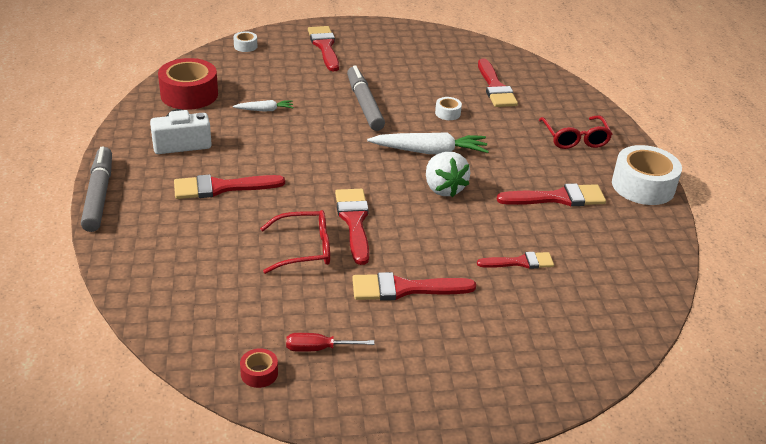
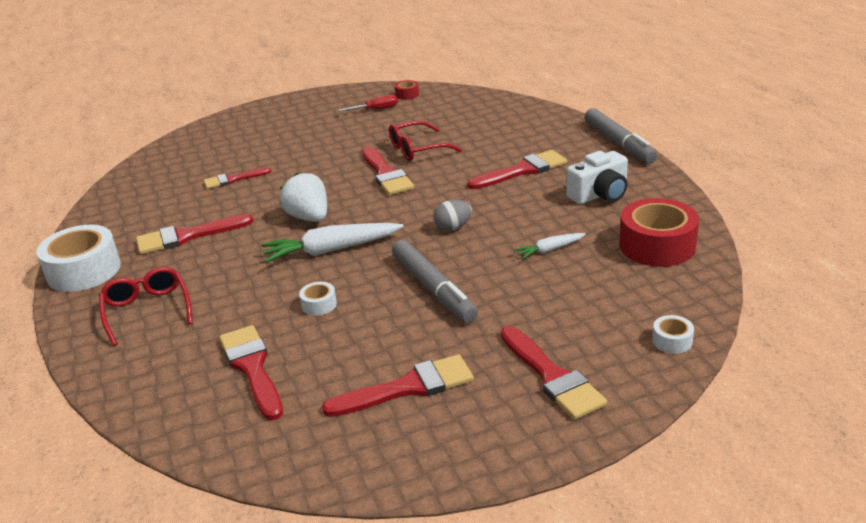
camera: 170 degrees right, 5 degrees down
red brush [352,272,476,301] -> red brush moved to [322,354,474,417]
none -> grey egg [433,200,472,231]

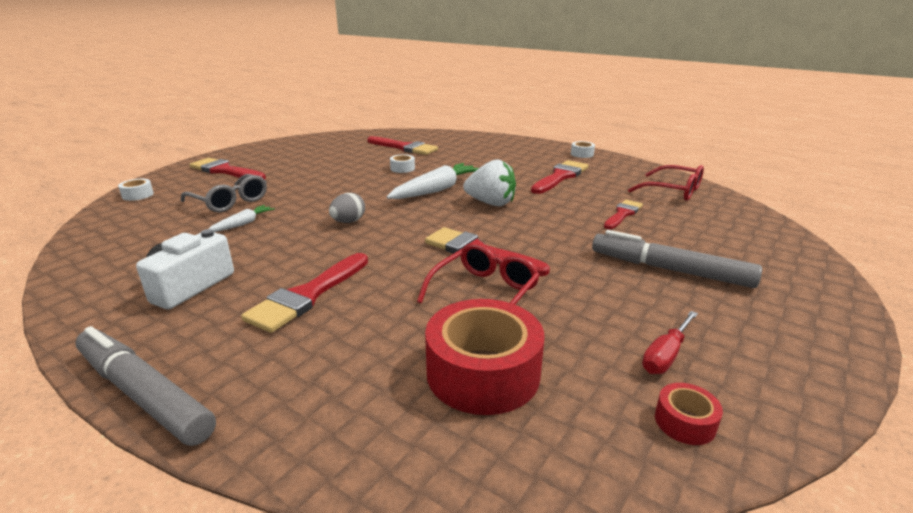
camera: 145 degrees right, 5 degrees down
white tape [36,225,121,292] -> white tape [571,141,595,158], size x0.45
red glasses [99,267,193,346] -> red glasses moved to [628,165,704,201]
red brush [322,354,474,417] -> none
grey marker [392,240,478,323] -> grey marker moved to [592,230,762,288]
red tape [619,198,699,267] -> red tape moved to [425,299,545,415]
none -> grey glasses [180,174,267,212]

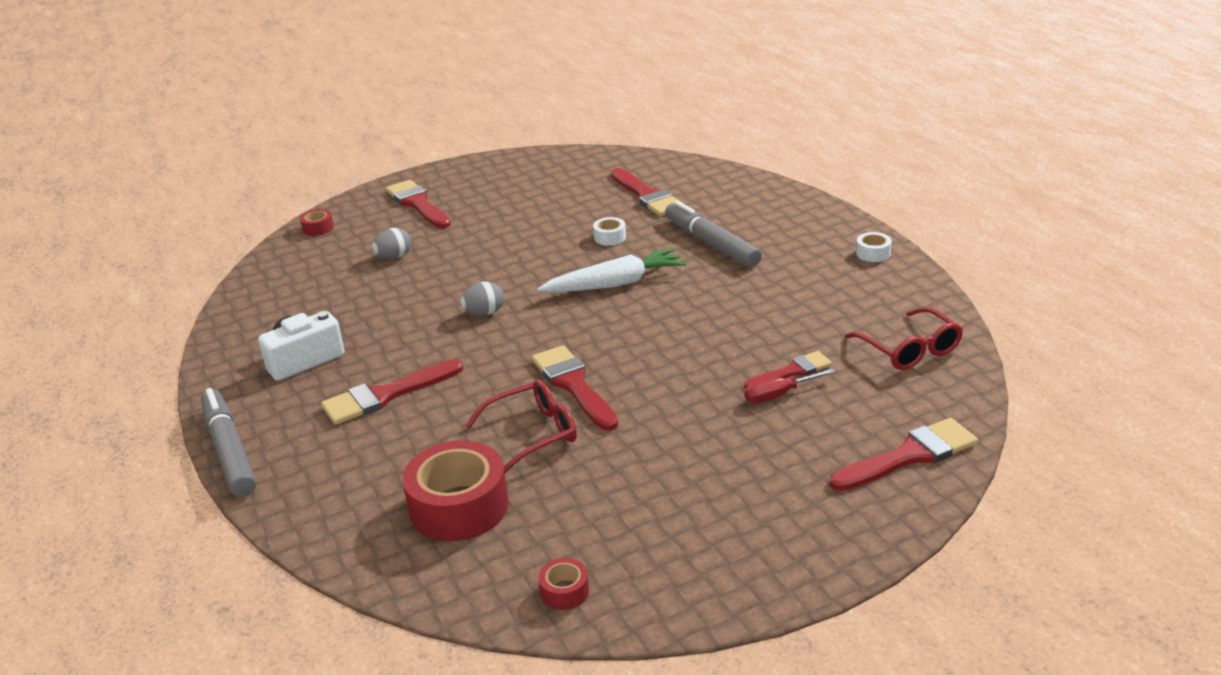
camera: 30 degrees right, 5 degrees up
white tape [118,179,154,201] -> red tape [300,209,334,236]
grey glasses [180,174,267,212] -> grey egg [372,228,411,259]
white carrot [209,205,275,232] -> none
white strawberry [463,159,516,206] -> none
red brush [531,160,588,194] -> red brush moved to [829,418,978,491]
grey marker [592,230,762,288] -> grey marker moved to [665,201,762,267]
red screwdriver [642,311,698,374] -> red screwdriver moved to [744,368,836,403]

